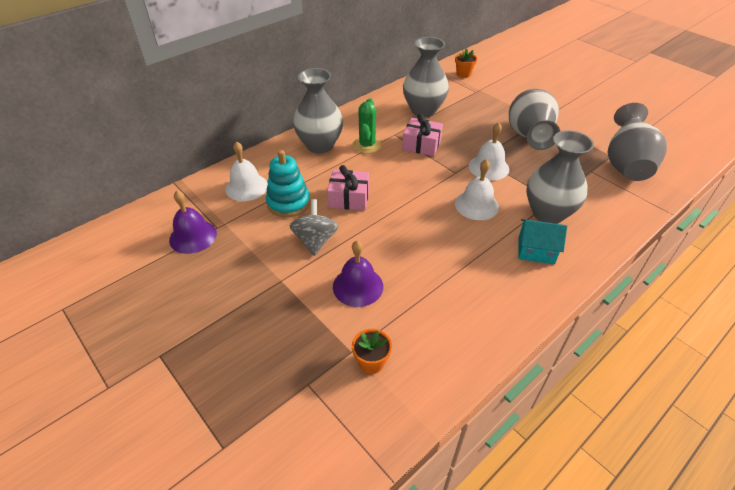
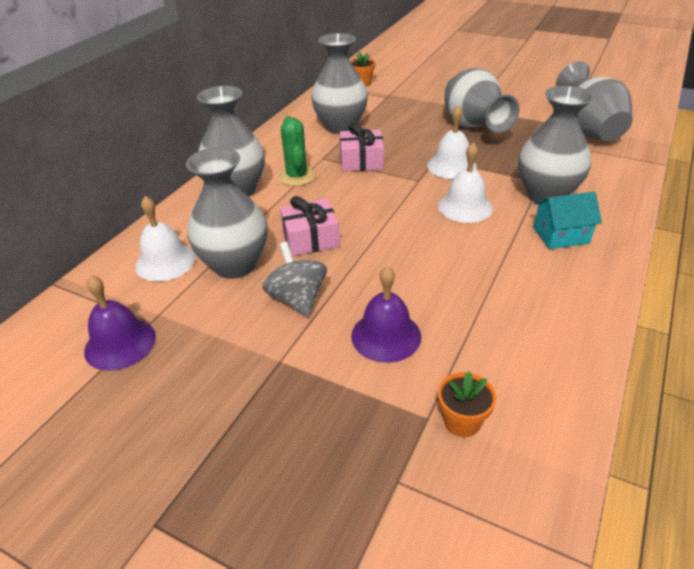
camera: 20 degrees left, 5 degrees down
turquoise stacking toy [266,150,310,217] -> grey vase [186,148,267,279]

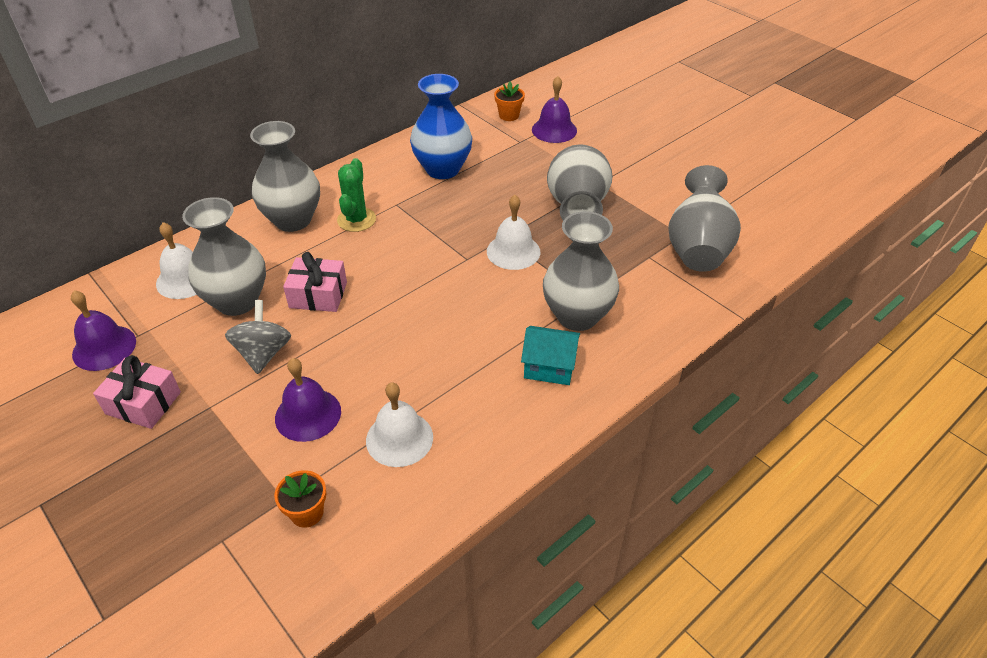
camera: 20 degrees right, 5 degrees up
grey vase [311,33,368,134] -> blue vase [410,74,472,179]
pink gift [340,123,384,172] -> pink gift moved to [93,355,181,429]
white bell [438,143,493,223] -> white bell moved to [366,382,433,467]
none -> purple bell [532,76,577,143]

